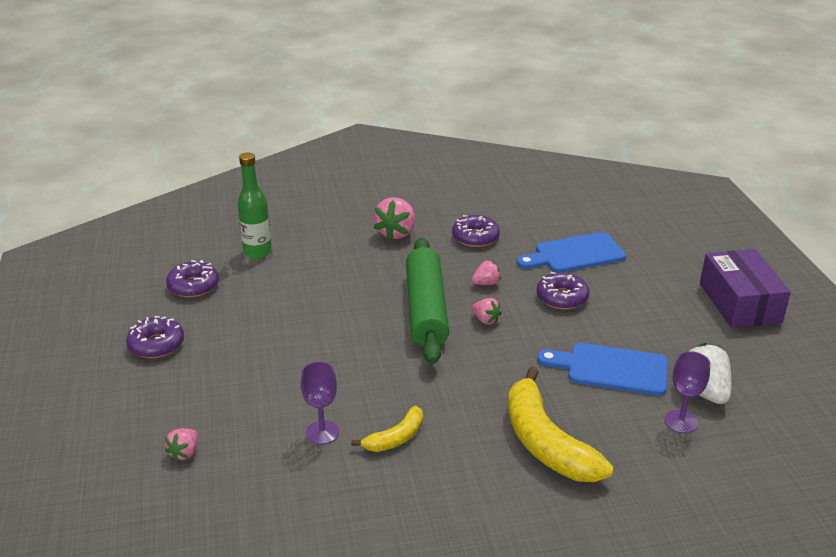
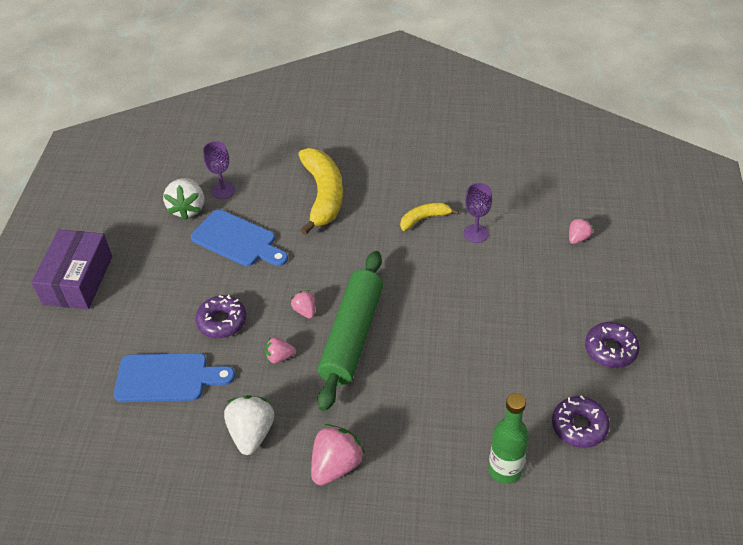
camera: 160 degrees left, 15 degrees up
purple donut [452,215,500,247] -> white strawberry [224,395,274,455]

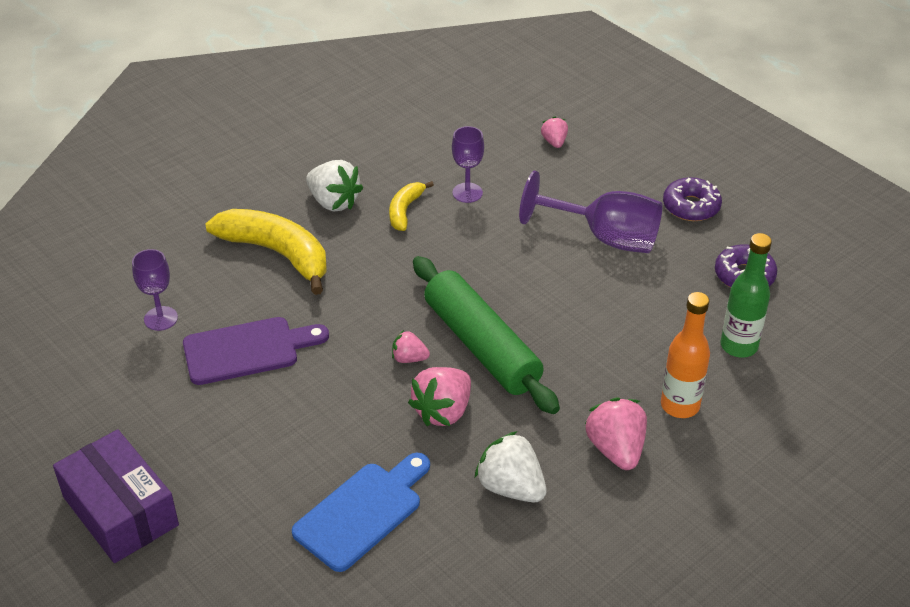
camera: 50 degrees left, 5 degrees down
white strawberry [163,178,204,220] -> white strawberry moved to [306,160,363,211]
blue cutting board [191,210,288,266] -> purple cutting board [183,317,329,385]
purple donut [195,295,246,339] -> none
pink strawberry [265,337,296,363] -> pink strawberry [408,367,471,426], size x1.79
none -> purple goblet [519,171,663,253]
none -> orange bottle [661,292,710,418]

